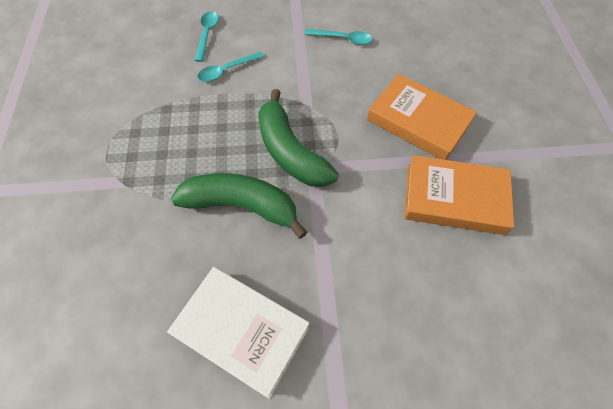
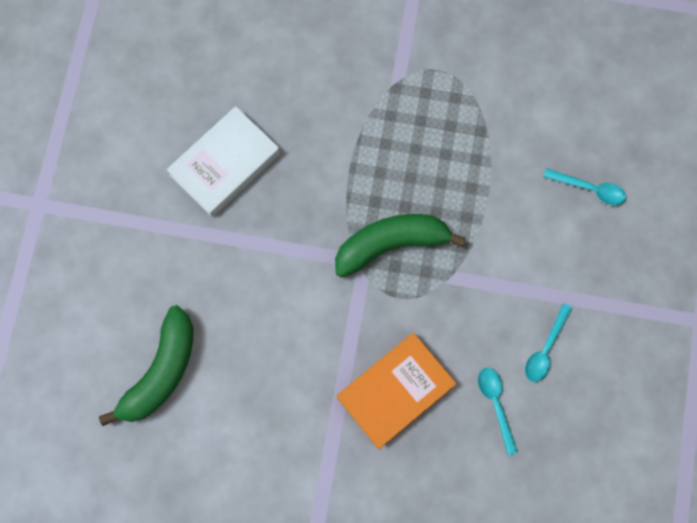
camera: 105 degrees right, 15 degrees up
green banana [171,173,307,239] -> green banana moved to [99,305,194,426]
turquoise spoon [197,52,264,82] -> turquoise spoon moved to [478,368,518,455]
orange book [404,155,514,235] -> none

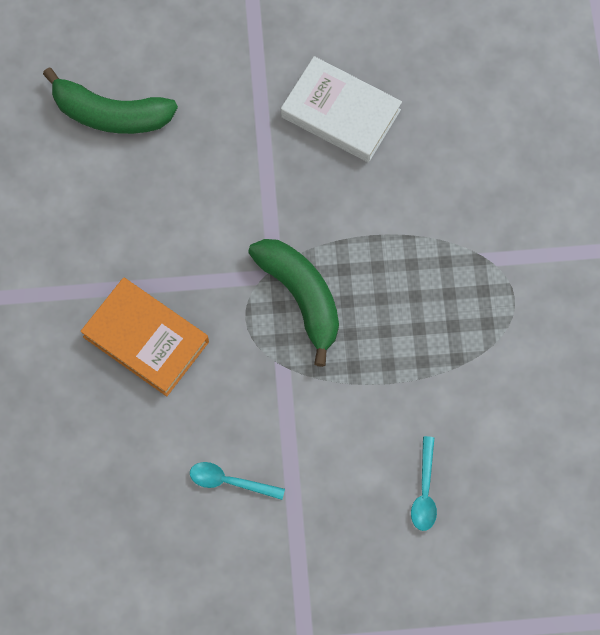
camera: 75 degrees right, 5 degrees down
turquoise spoon [478,368,518,455] -> none

